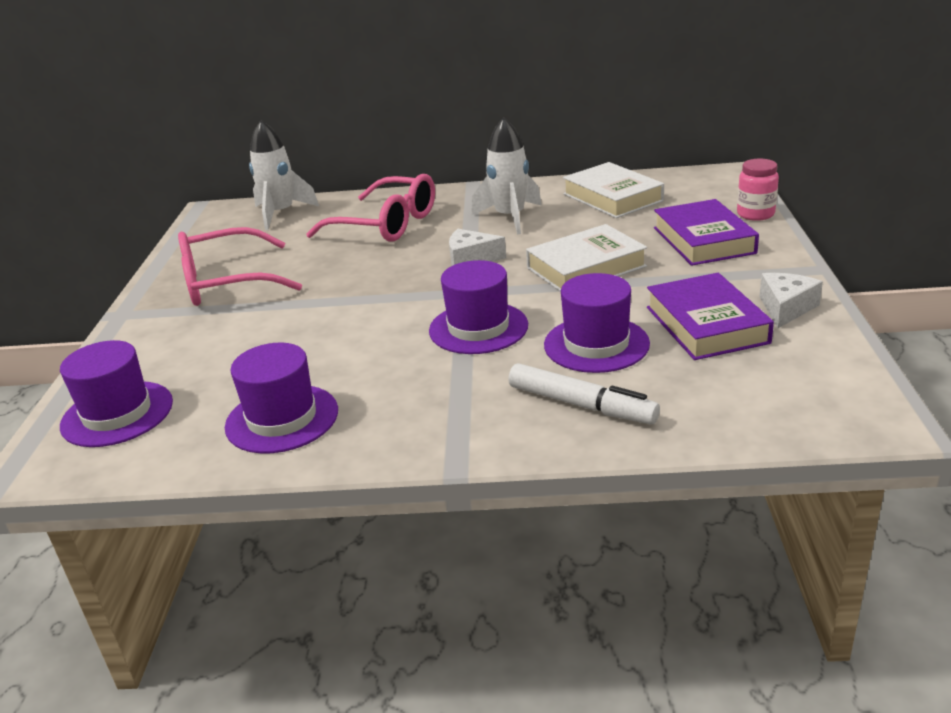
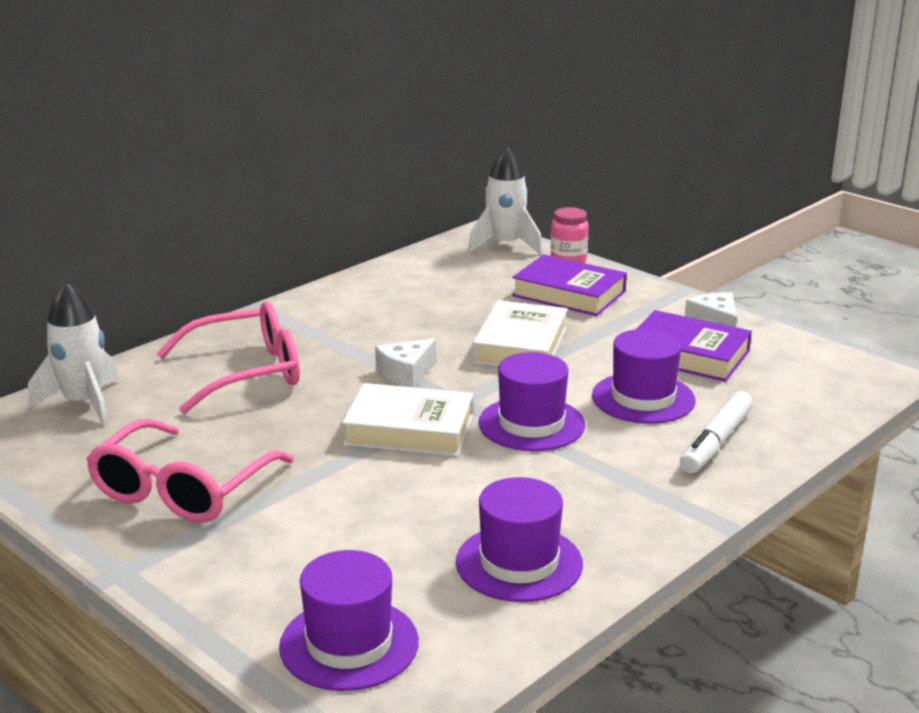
camera: 50 degrees left, 5 degrees down
white rocket [471,117,542,234] -> white rocket moved to [468,147,543,255]
white marker [508,363,660,424] -> white marker turned 135 degrees clockwise [680,391,753,474]
white book [563,162,664,218] -> white book moved to [342,383,473,456]

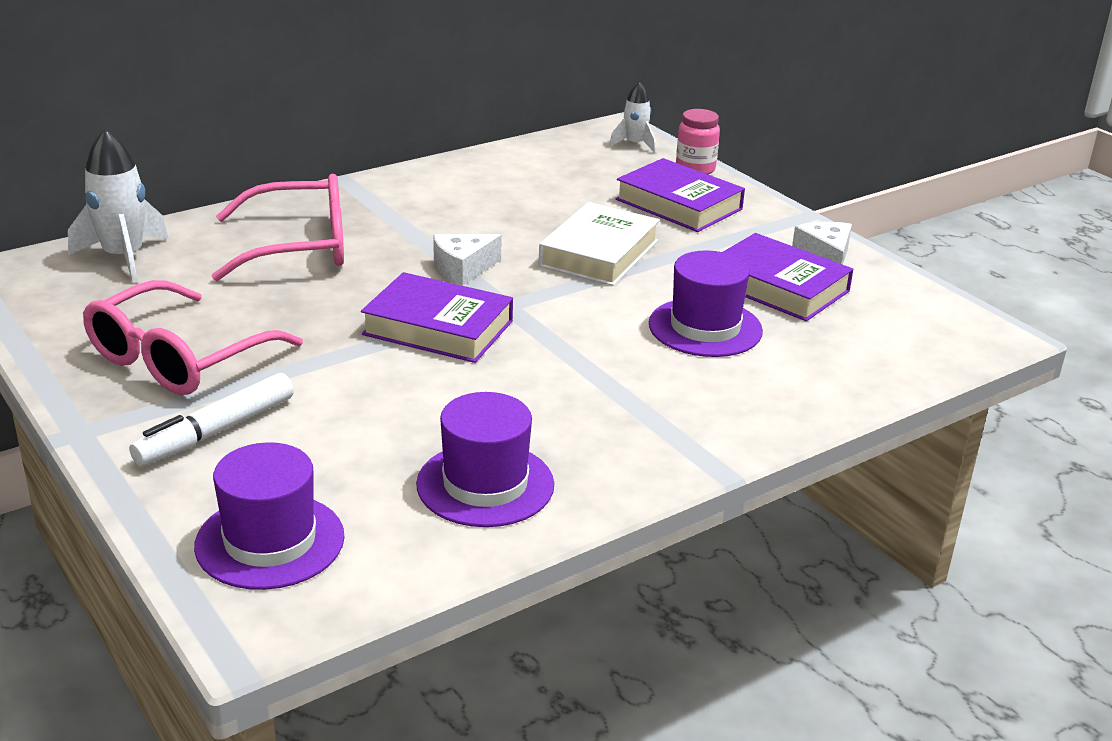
camera: 10 degrees right, 5 degrees up
white book [342,383,473,456] -> purple book [361,272,513,363]
white rocket [468,147,543,255] -> white rocket [609,81,656,153], size x0.58
purple hat [479,352,585,451] -> none
white marker [680,391,753,474] -> white marker moved to [129,373,294,466]

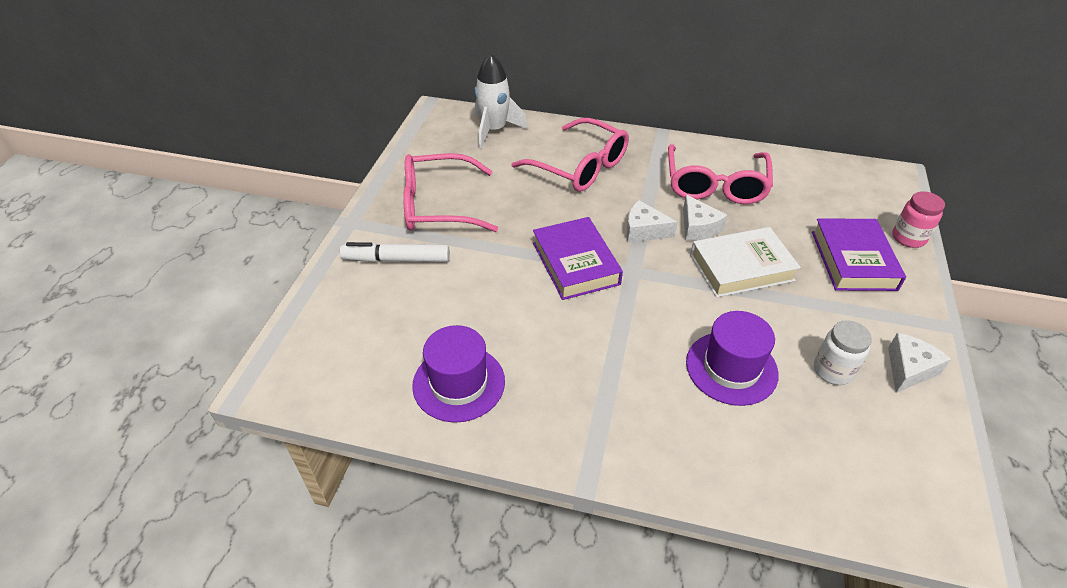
camera: 50 degrees right, 15 degrees up
purple hat [194,442,345,590] -> none
white rocket [609,81,656,153] -> none
purple book [723,233,853,321] -> white jar [814,320,872,385]
none -> pink glasses [668,144,773,204]
none -> white cheese [683,195,727,241]

